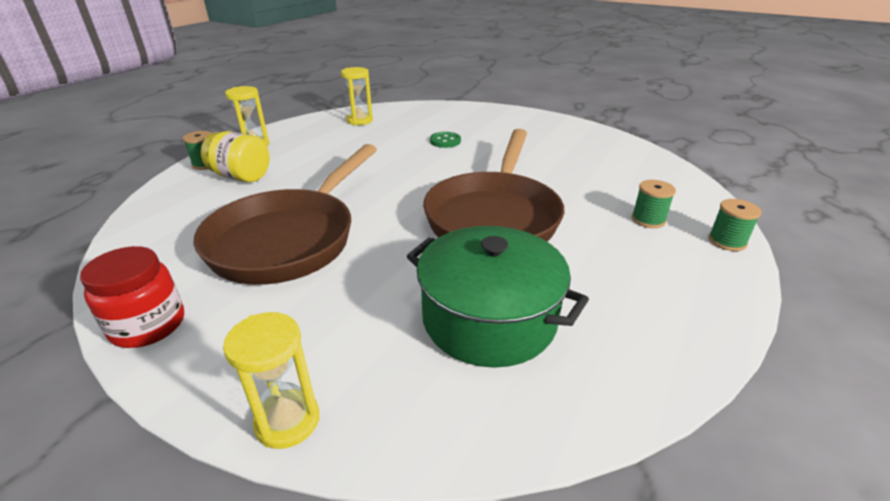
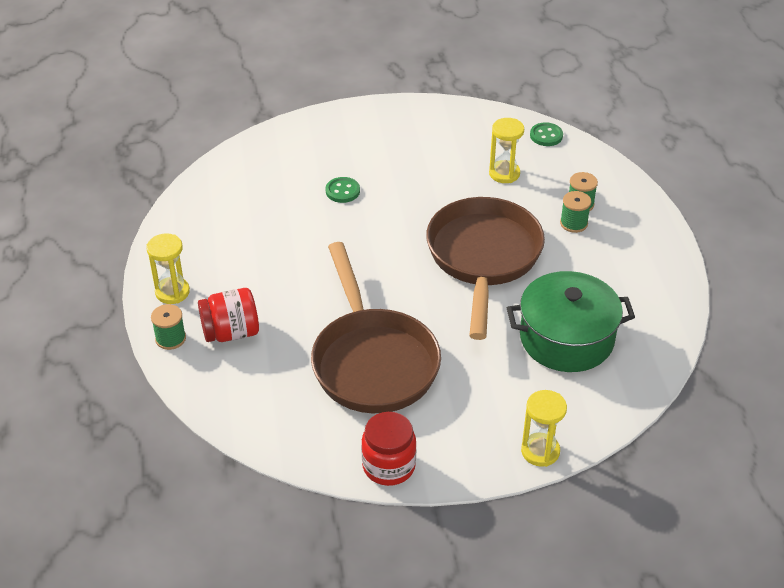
camera: 40 degrees left, 10 degrees up
yellow jar [201,131,270,182] -> red jar [198,288,259,342]
yellow hourglass [341,67,373,125] -> yellow hourglass moved to [489,118,524,183]
brown pan [423,129,564,242] -> brown pan turned 150 degrees counterclockwise [426,197,545,340]
green spool [708,199,761,251] -> green spool moved to [560,191,591,233]
none -> green button [530,122,563,146]

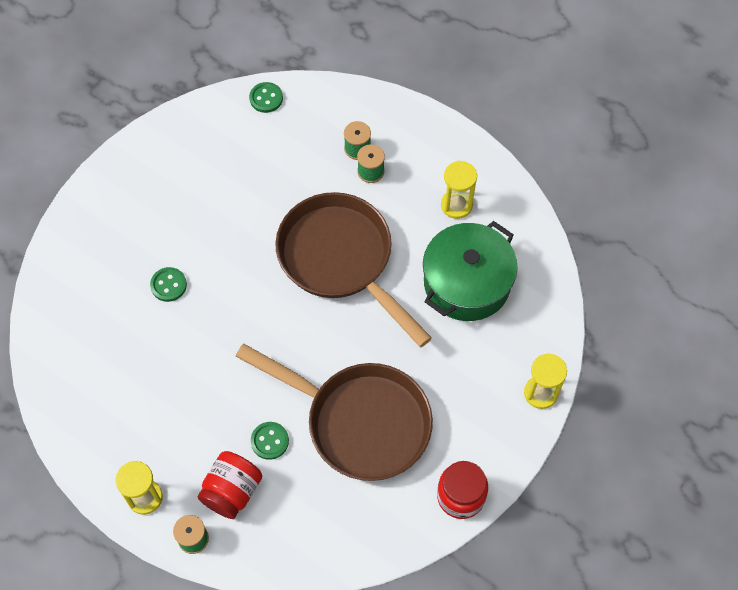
camera: 45 degrees left, 20 degrees up
yellow hourglass [489,118,524,183] -> yellow hourglass moved to [441,161,477,219]
none -> green button [251,422,289,460]

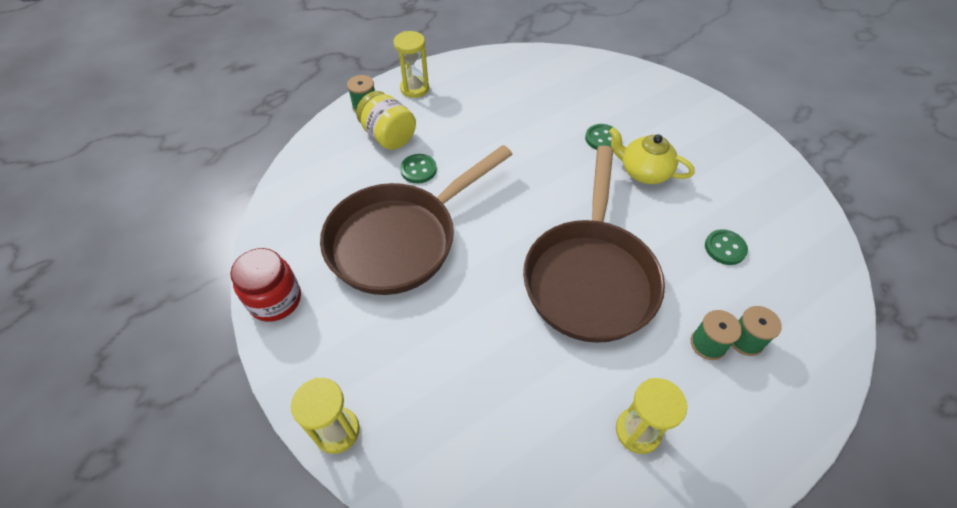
camera: 110 degrees right, 10 degrees down
red jar [197,451,262,519] -> yellow jar [356,91,416,150]
green button [249,82,283,113] -> green button moved to [705,229,748,265]
brown pan [275,192,432,347] -> brown pan turned 120 degrees clockwise [523,145,665,343]
green pot [423,221,518,321] -> none
none -> yellow teapot [609,127,695,184]

